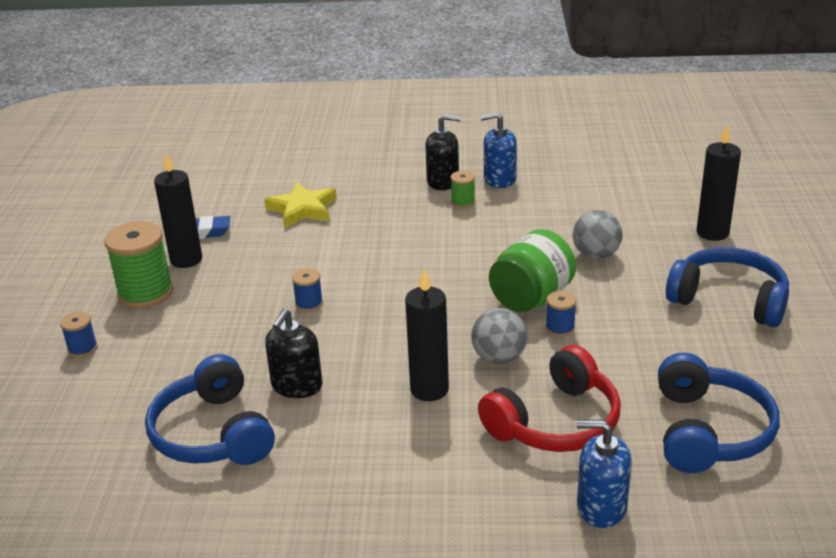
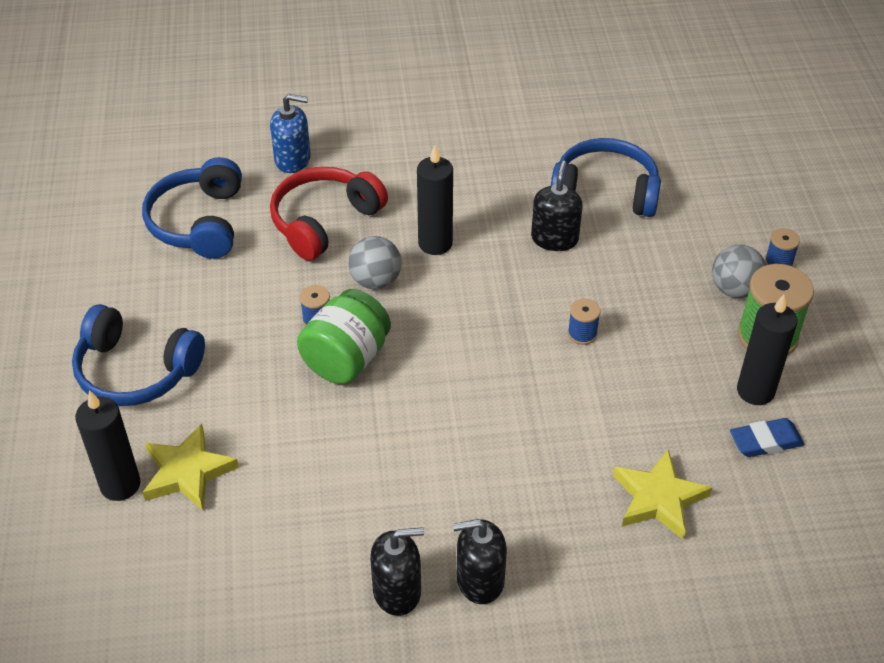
camera: 170 degrees right, 15 degrees up
blue headphones [145,354,275,465] -> blue headphones turned 45 degrees counterclockwise [551,138,661,217]
green spool [450,171,475,208] -> none
blue soap dispenser [480,112,517,188] -> black soap dispenser [370,527,424,616]
grey ball [573,210,623,259] -> grey ball moved to [712,245,766,298]
none -> yellow star [142,424,239,511]

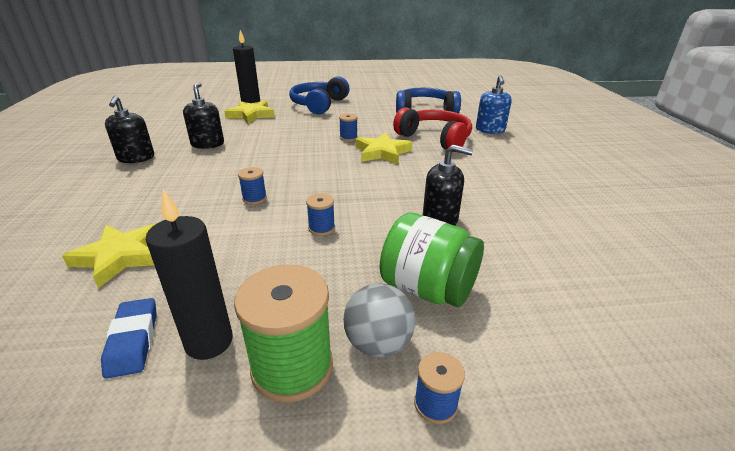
camera: 90 degrees right, 15 degrees down
green jar [297,289,391,384] -> green jar moved to [380,213,484,307]
grey ball [348,236,402,289] -> yellow star [356,132,412,164]
black candle [417,145,453,255] -> none
black soap dispenser [453,519,507,604] -> black soap dispenser moved to [183,82,224,149]
blue headphones [551,138,661,217] -> none
none -> blue spool [238,167,267,205]

